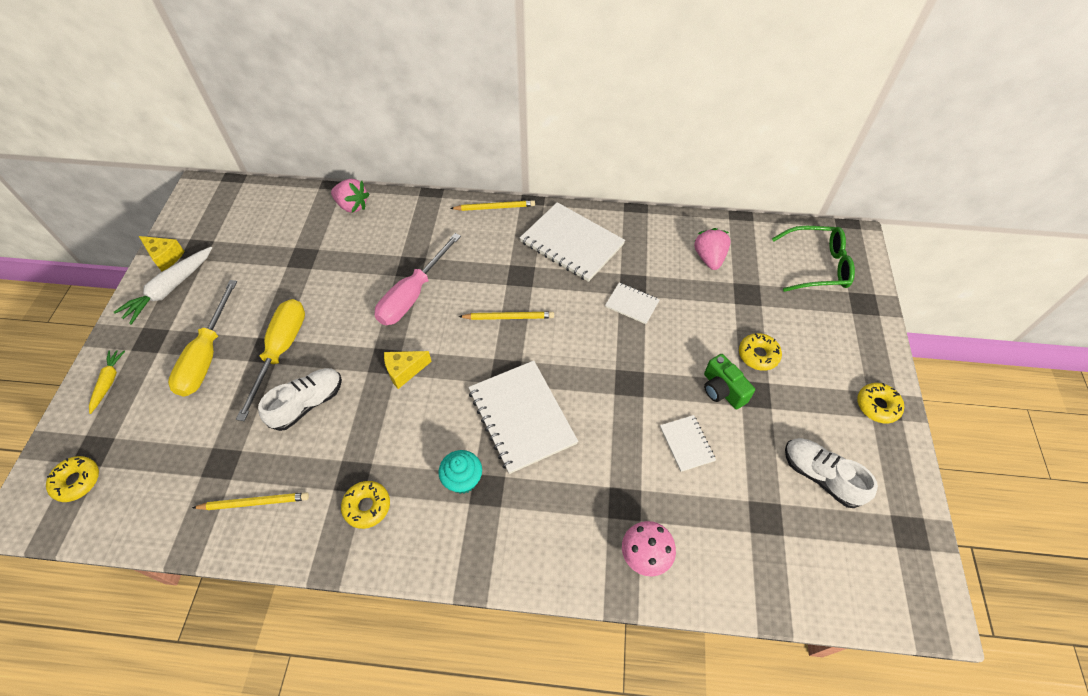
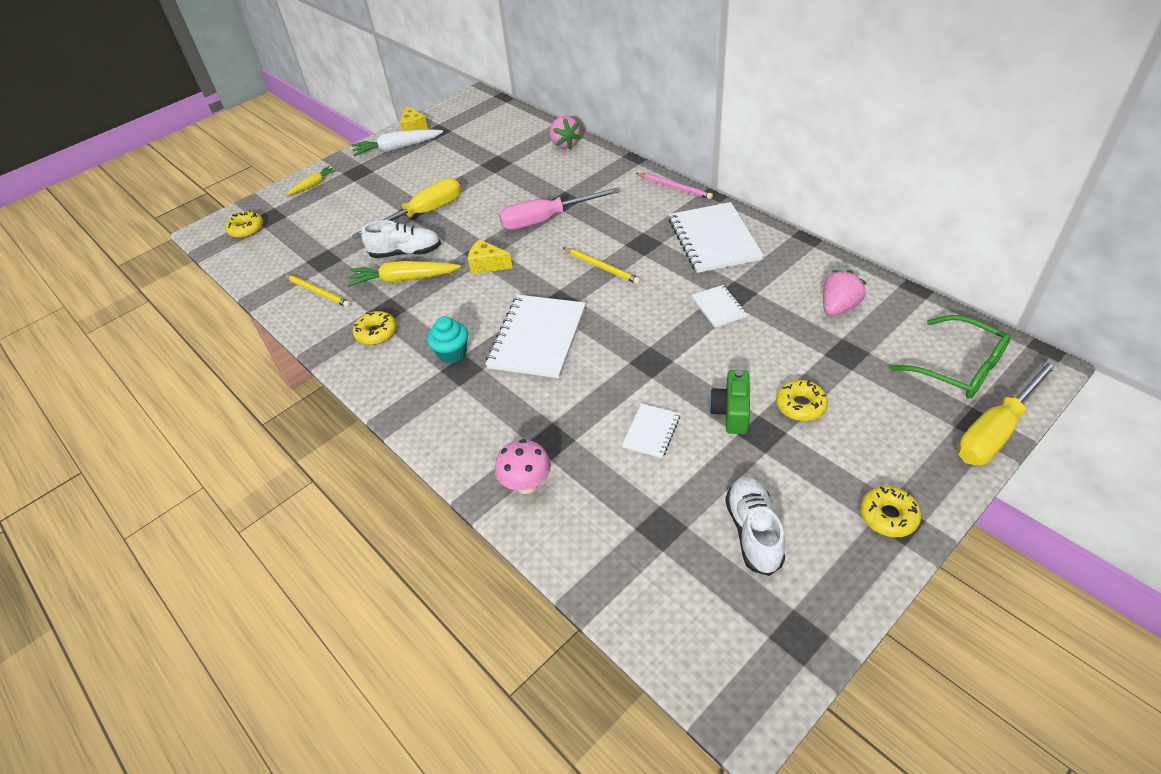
camera: 45 degrees right, 10 degrees down
yellow screwdriver [168,280,237,397] -> yellow screwdriver moved to [957,359,1059,465]
yellow pencil [450,200,535,211] -> pink pencil [636,173,713,199]
none -> yellow carrot [347,261,461,287]

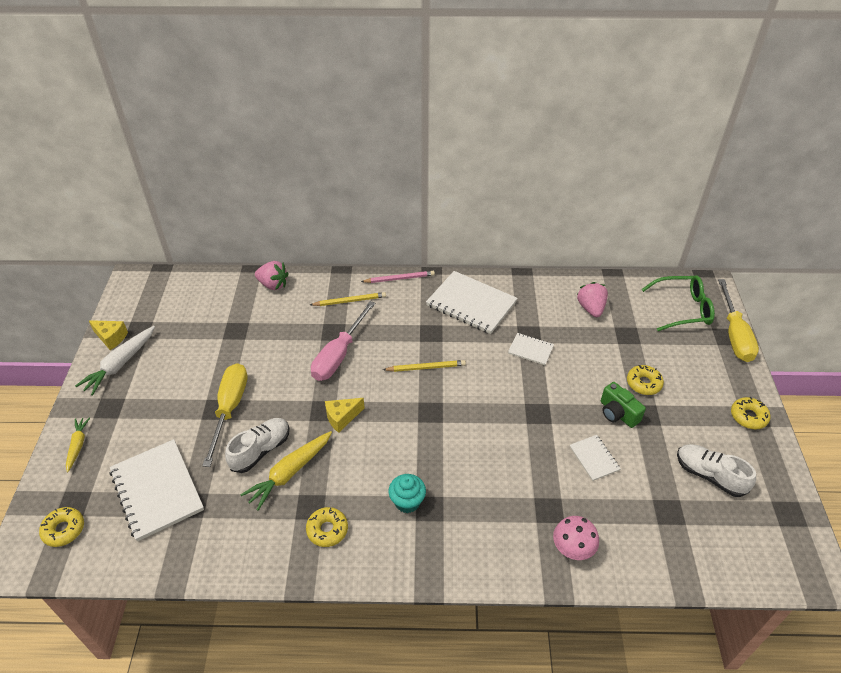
camera: 50 degrees left, 0 degrees up
yellow pencil [283,274,351,308] -> yellow pencil moved to [310,292,386,306]
white notebook [485,295,586,378] -> white notebook moved to [110,439,204,541]

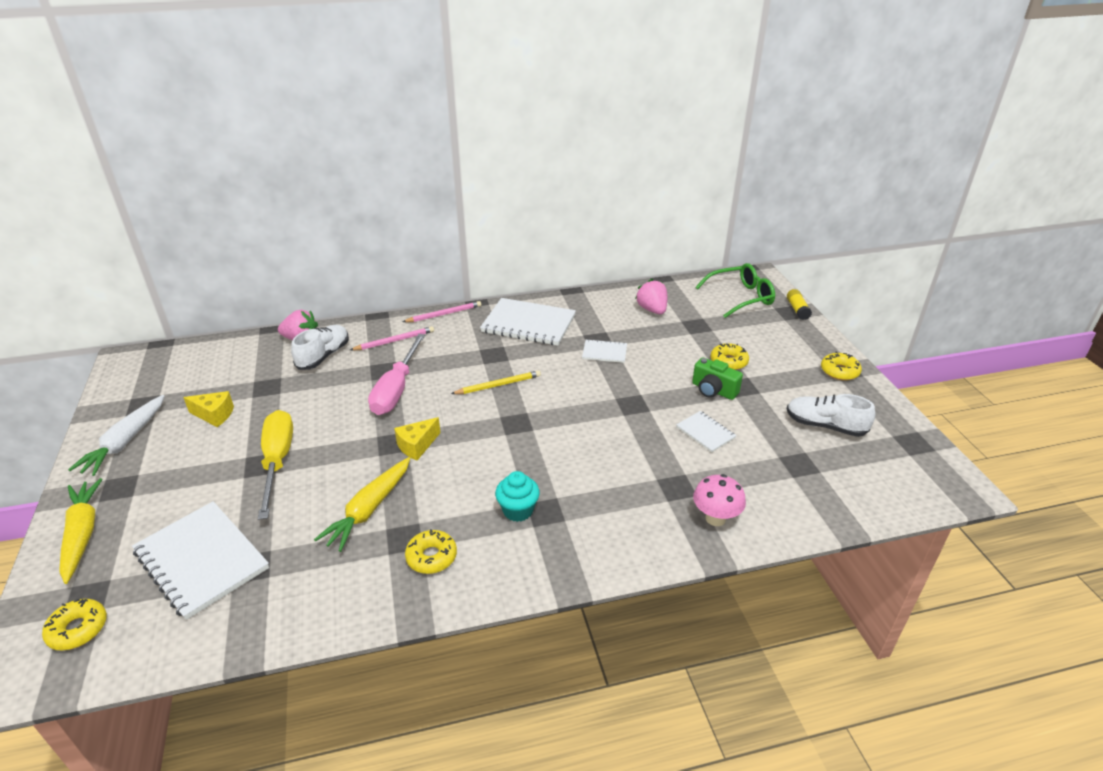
camera: 15 degrees left, 10 degrees down
yellow carrot [66,417,90,472] -> yellow carrot [59,478,102,584], size x1.65
yellow cheese [89,320,128,350] -> yellow cheese moved to [183,391,234,427]
white shoe [225,418,289,473] -> white shoe moved to [291,325,349,370]
yellow pencil [310,292,386,306] -> pink pencil [350,326,434,350]
yellow screwdriver [718,279,759,362] -> yellow glue stick [787,289,812,320]

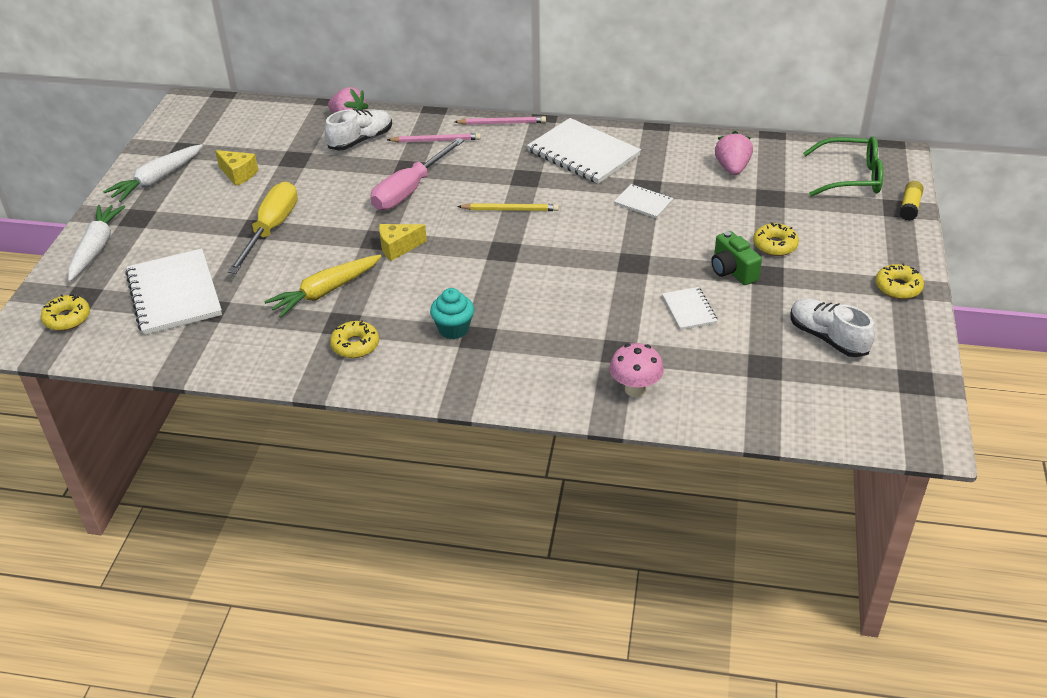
camera: 25 degrees right, 5 degrees up
yellow carrot [59,478,102,584] -> white carrot [68,205,125,282]

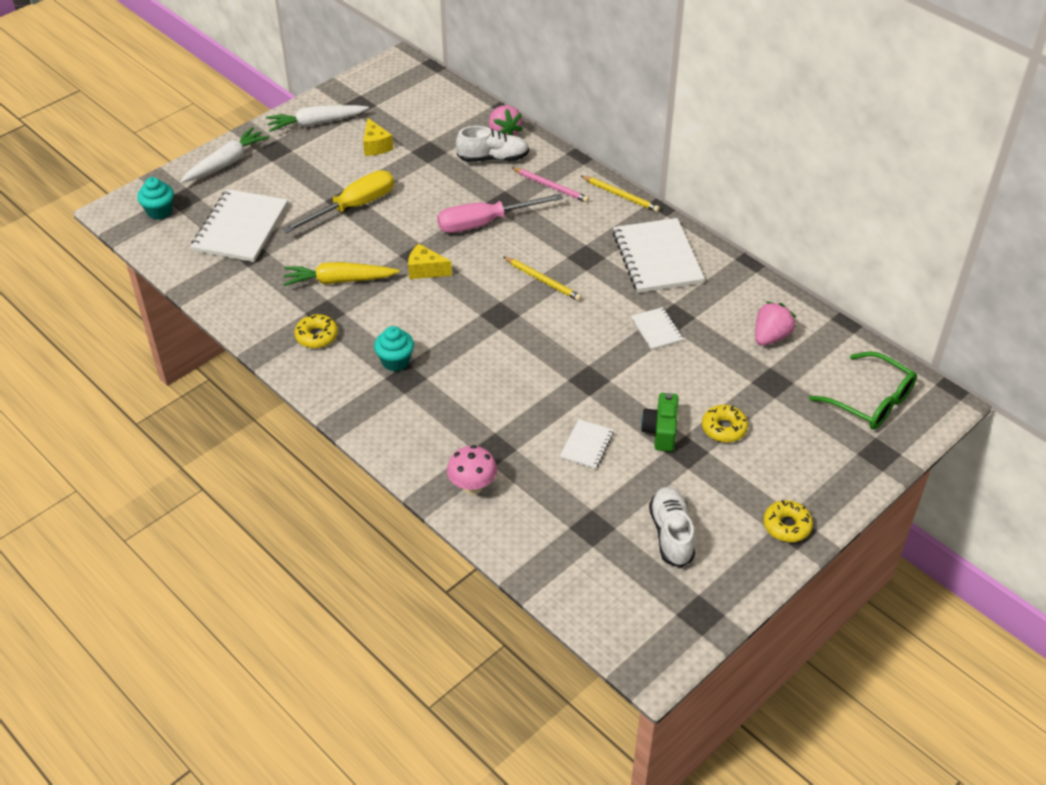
camera: 35 degrees right, 5 degrees up
yellow donut [41,294,90,331] -> turquoise cupcake [137,177,174,220]
pink pencil [455,116,546,125] -> yellow pencil [581,176,660,212]
yellow glue stick [900,181,924,221] -> none

